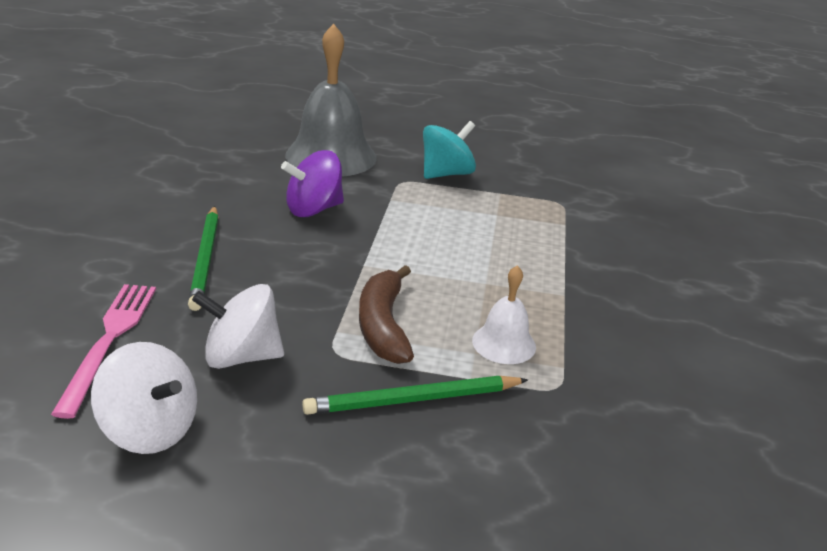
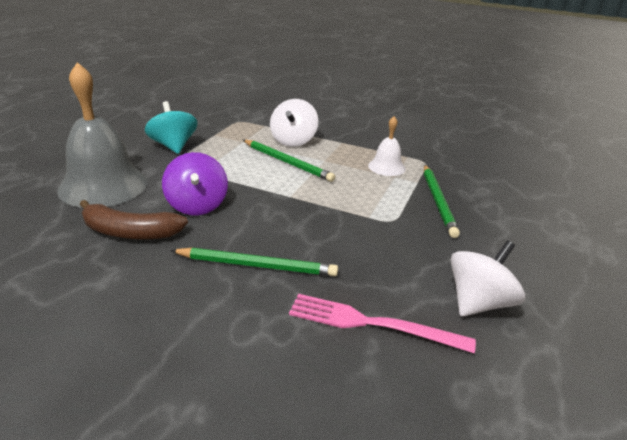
camera: 75 degrees left, 0 degrees up
white spinning top [192,284,284,369] -> white spinning top moved to [270,99,318,147]
brown banana [359,265,414,364] -> brown banana moved to [80,200,188,239]
none -> green pencil [243,140,335,182]

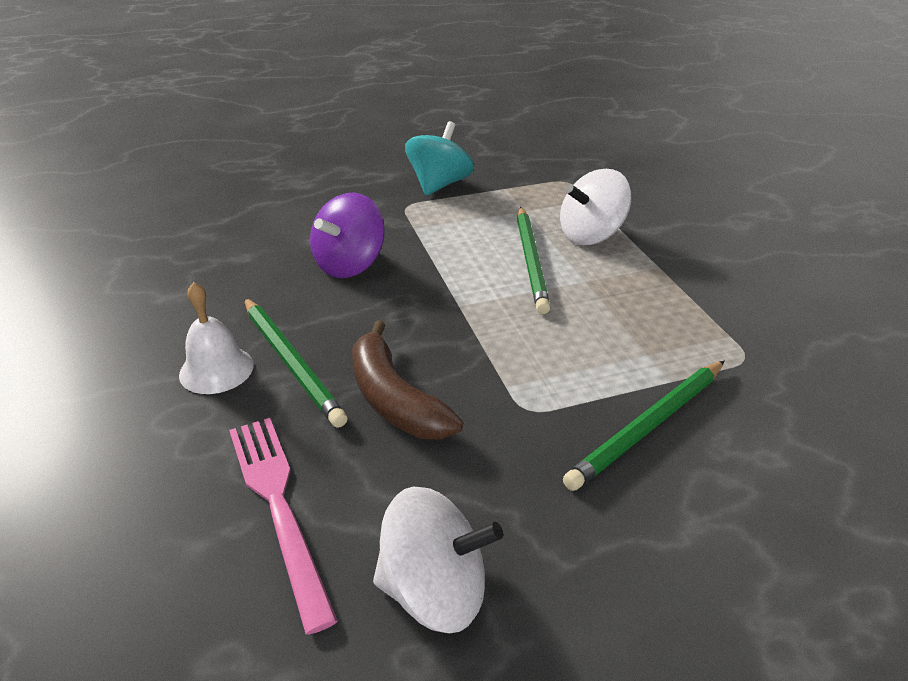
camera: 50 degrees right, 5 degrees up
grey bell [57,62,148,208] -> none
brown banana [80,200,188,239] -> brown banana moved to [352,320,463,439]
white bell [368,116,406,176] -> white bell moved to [179,282,254,394]

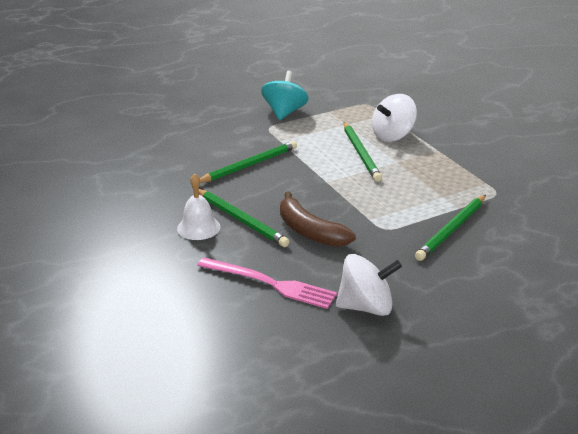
camera: 10 degrees left, 5 degrees down
pink fork [229,418,338,635] -> pink fork turned 150 degrees clockwise [197,257,337,309]
purple spinning top [310,192,385,278] -> green pencil [200,141,297,183]

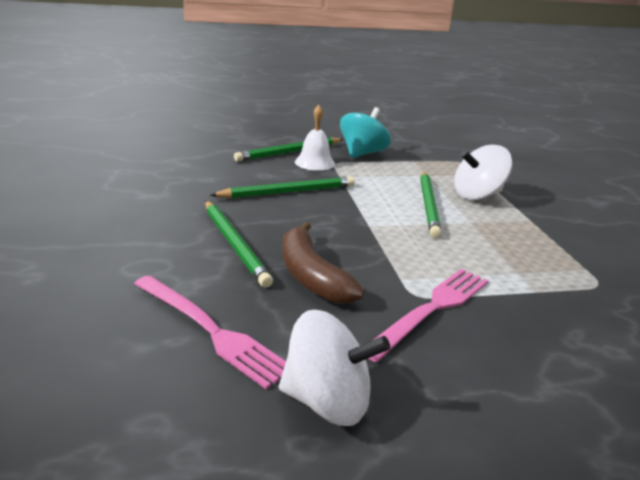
camera: 15 degrees right, 5 degrees down
white bell [177,174,220,240] -> white bell moved to [295,105,335,171]
green pencil [415,195,486,261] -> green pencil moved to [234,137,343,162]
none -> pink fork [368,269,489,362]

